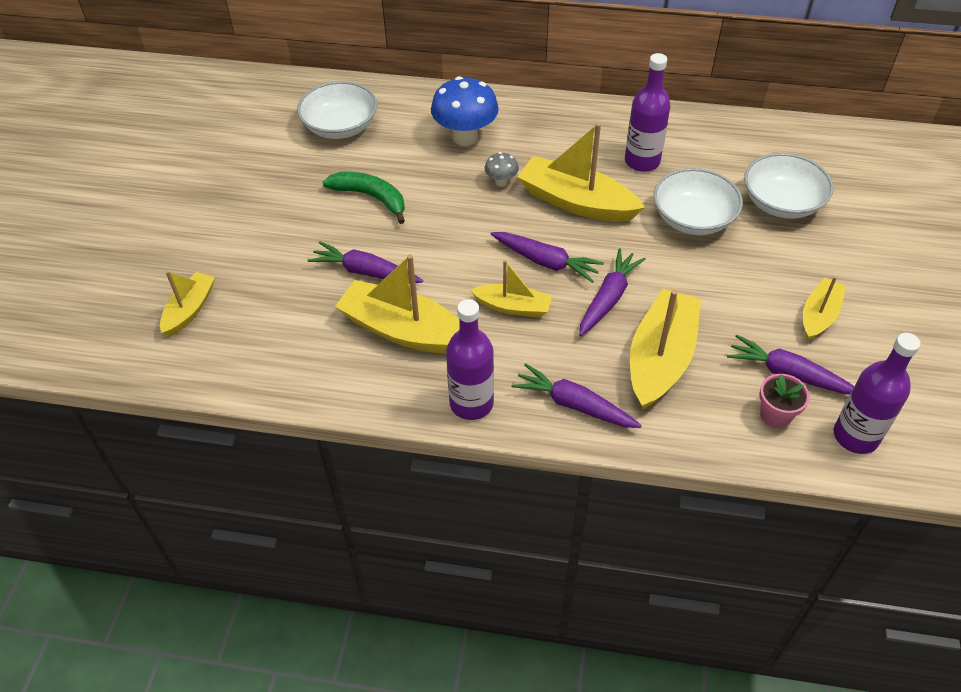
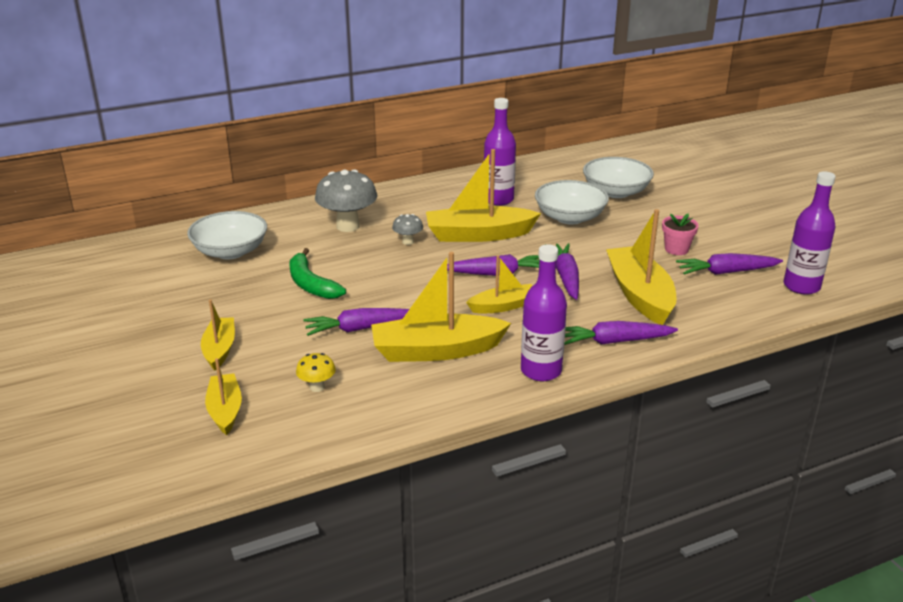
camera: 35 degrees left, 20 degrees down
green banana [323,172,405,224] -> green banana turned 120 degrees counterclockwise [289,248,346,299]
blue mushroom [431,76,499,146] -> grey mushroom [315,170,377,232]
pink flower pot [759,374,810,428] -> pink flower pot moved to [662,213,699,255]
yellow boat [803,276,846,341] -> yellow boat moved to [201,299,235,371]
none -> yellow mushroom [296,353,336,392]

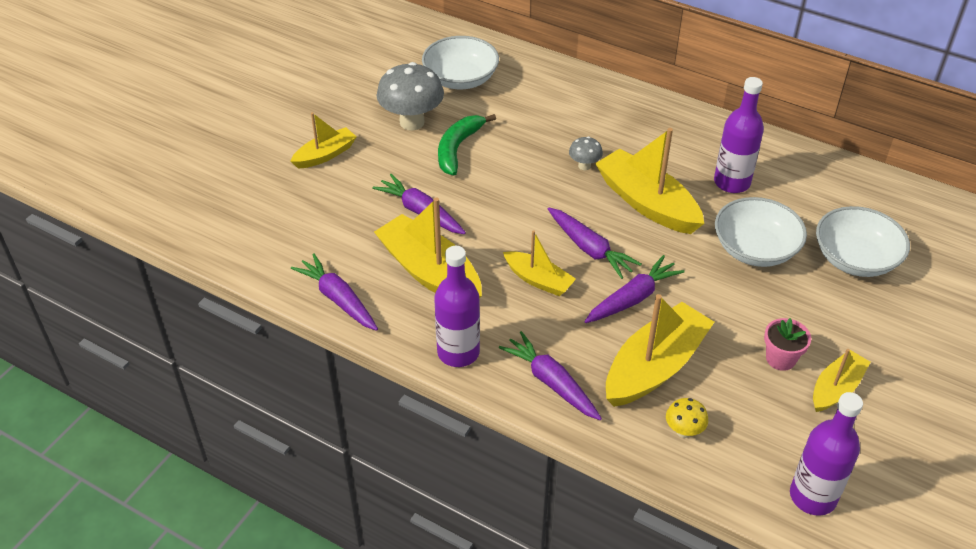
camera: 55 degrees right, 15 degrees up
yellow boat [205,358,242,435] -> yellow boat moved to [813,349,870,412]
yellow mushroom [296,353,336,392] -> yellow mushroom moved to [666,398,708,438]
grey mushroom [315,170,377,232] -> grey mushroom moved to [377,62,444,130]
purple carrot [676,253,783,275] -> purple carrot moved to [291,254,378,331]

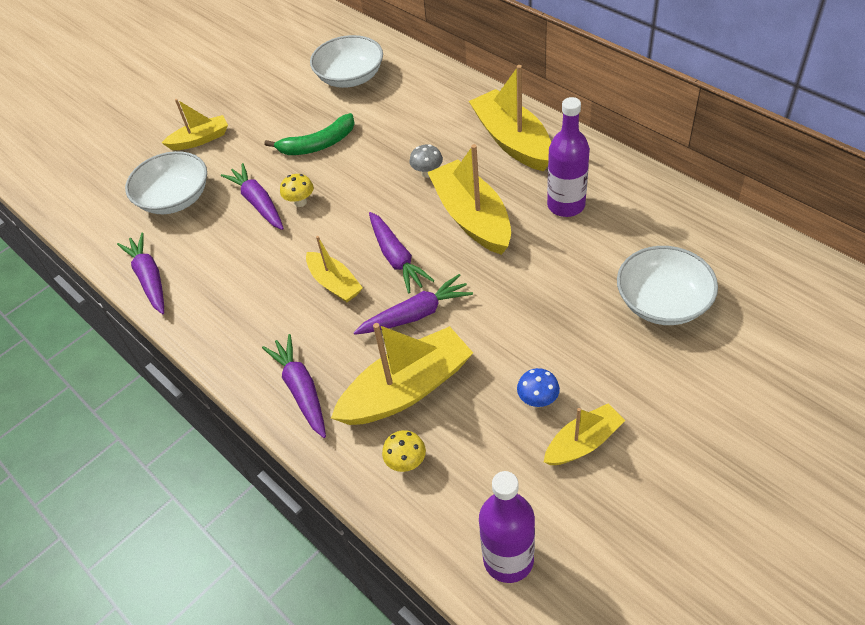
camera: 20 degrees right, 5 degrees up
yellow boat [374,197,482,298] -> yellow boat moved to [469,65,551,171]
grey mushroom [377,62,444,130] -> none
purple bottle [434,246,480,367] -> none
green banana [438,114,496,176] -> green banana turned 150 degrees counterclockwise [265,113,355,155]
white bowl [715,197,807,267] -> white bowl moved to [125,151,207,214]
pink flower pot [764,318,811,371] -> blue mushroom [517,368,560,408]
none -> yellow mushroom [280,174,314,207]

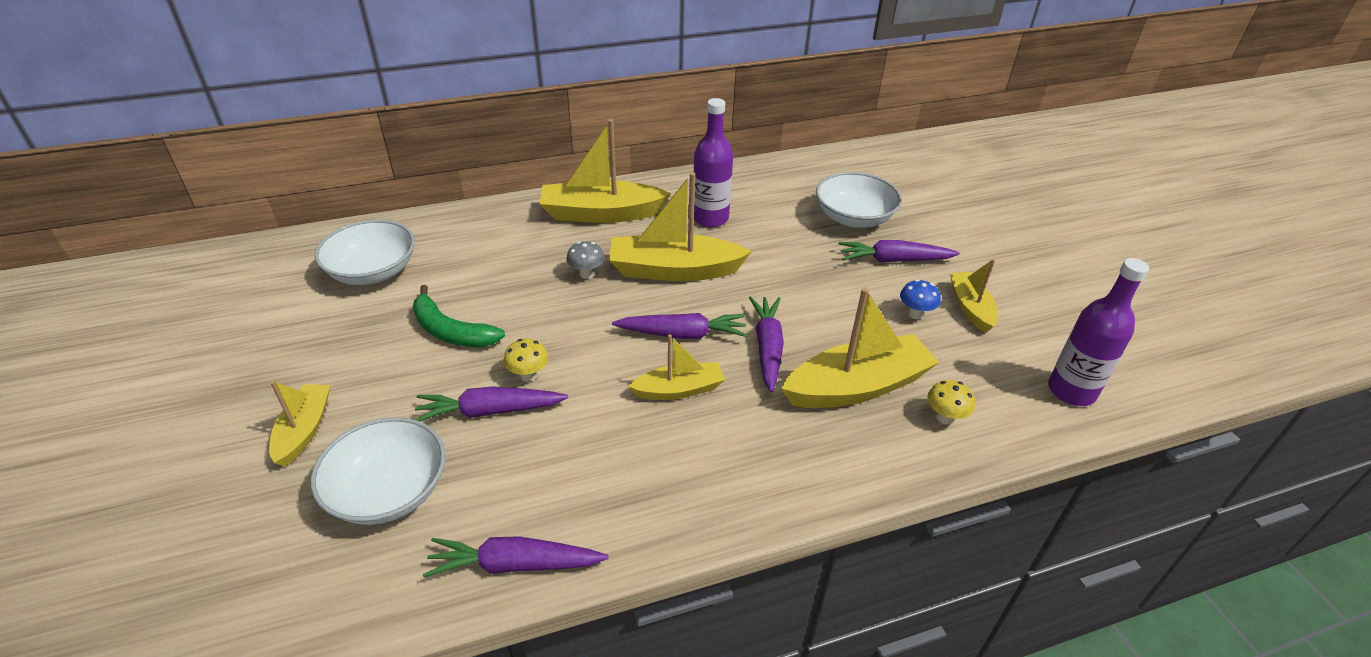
camera: 70 degrees left, 10 degrees down
purple carrot [262,334,326,438] -> purple carrot moved to [838,240,960,262]
green banana [265,113,355,155] -> green banana turned 120 degrees clockwise [413,285,505,347]
yellow boat [331,323,473,425] -> yellow boat turned 75 degrees clockwise [781,288,939,408]

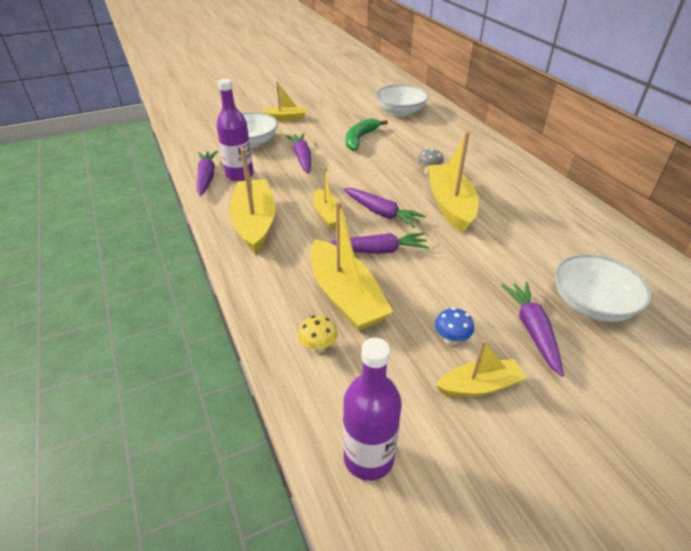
camera: 85 degrees right, 0 degrees up
yellow mushroom [504,339,548,382] -> none
yellow boat [540,119,671,223] -> yellow boat moved to [229,148,276,254]
purple carrot [612,313,747,339] -> purple carrot turned 45 degrees counterclockwise [343,188,426,228]
purple bottle [693,98,733,227] -> purple bottle moved to [216,79,254,181]

